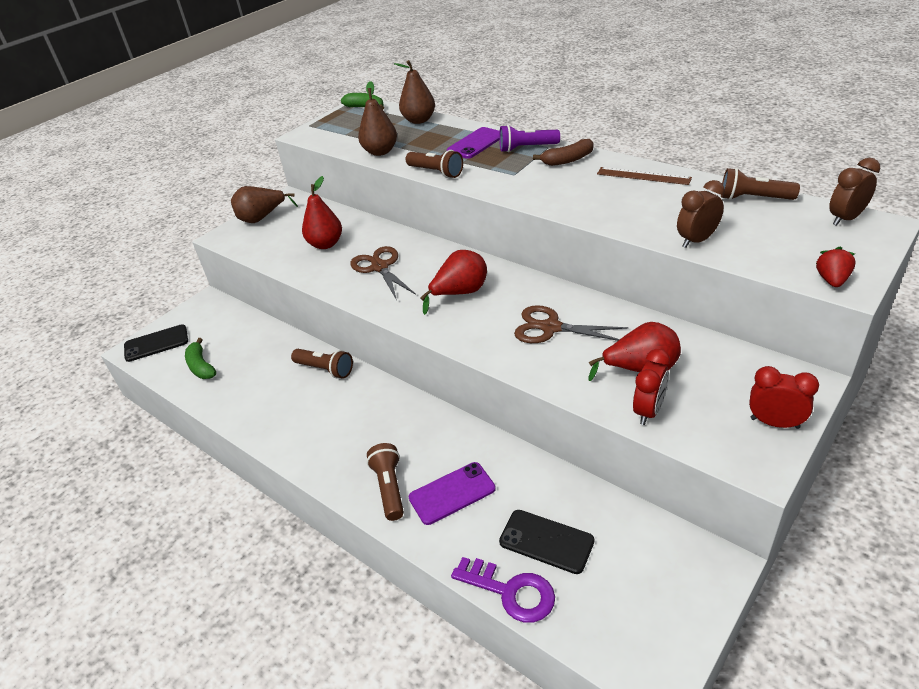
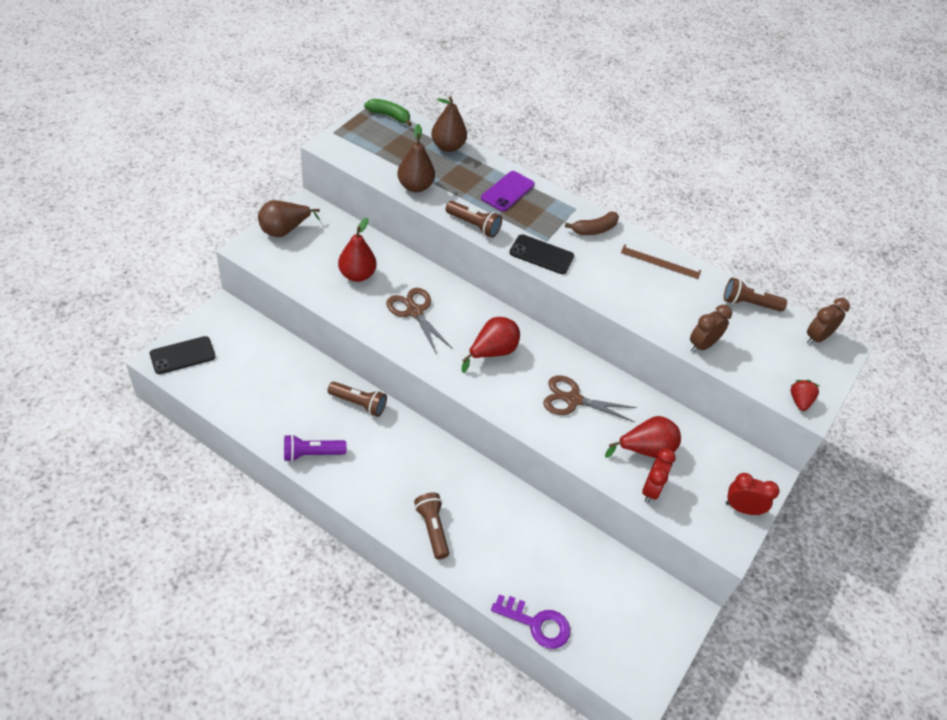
camera: 15 degrees left, 10 degrees up
green banana [185,338,216,379] -> none
purple phone [409,462,496,525] -> none
purple flashlight [499,125,560,152] -> purple flashlight moved to [284,434,346,462]
black phone [499,510,594,574] -> black phone moved to [509,234,574,274]

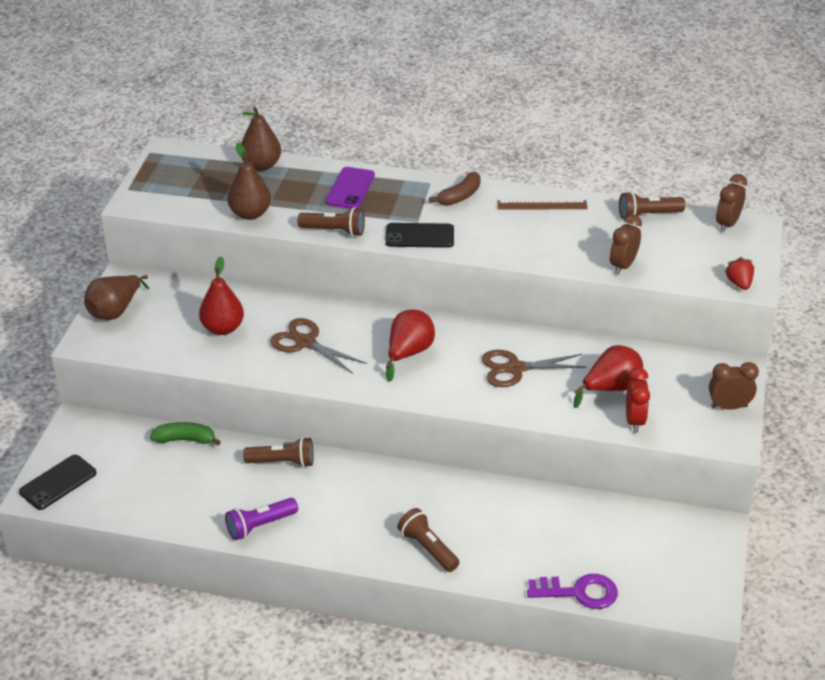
camera: 15 degrees left, 10 degrees down
green banana [364,99,412,126] -> green banana moved to [150,422,221,446]
red clock [726,473,779,515] -> brown clock [709,362,759,410]

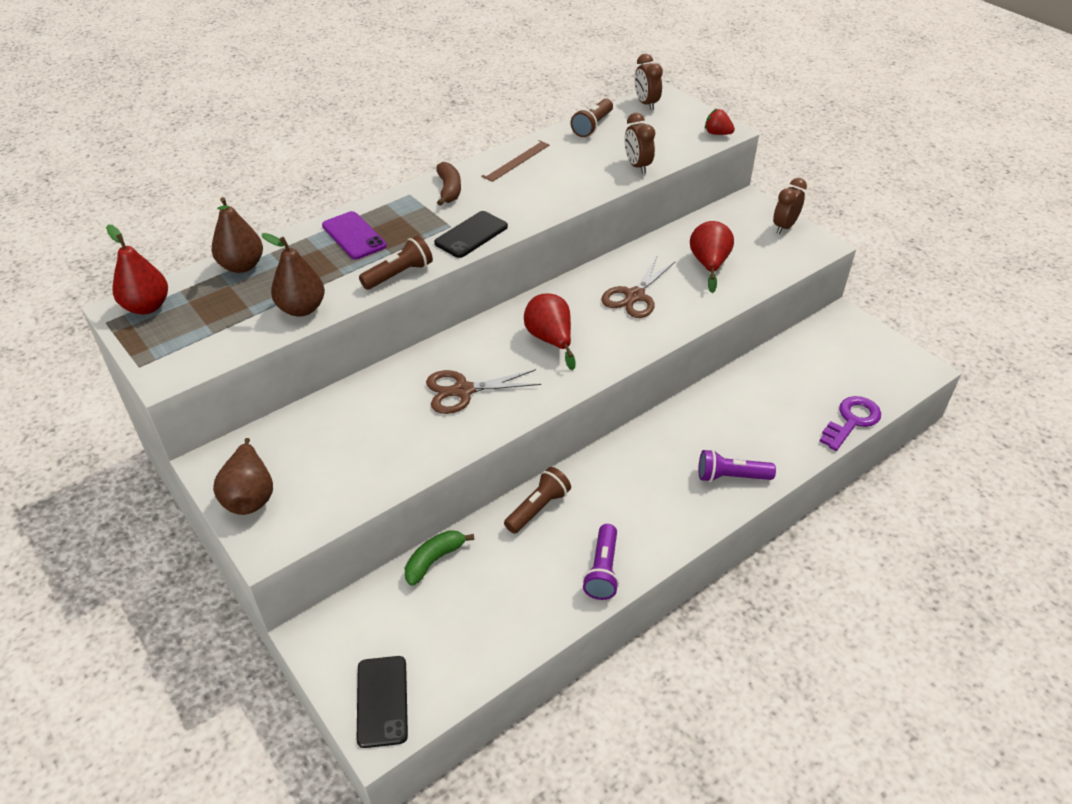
camera: 50 degrees left, 5 degrees up
red pear [199,257,244,335] -> red pear moved to [106,225,168,314]
brown flashlight [397,508,460,572] -> purple flashlight [699,449,776,482]
red clock [626,367,650,433] -> none

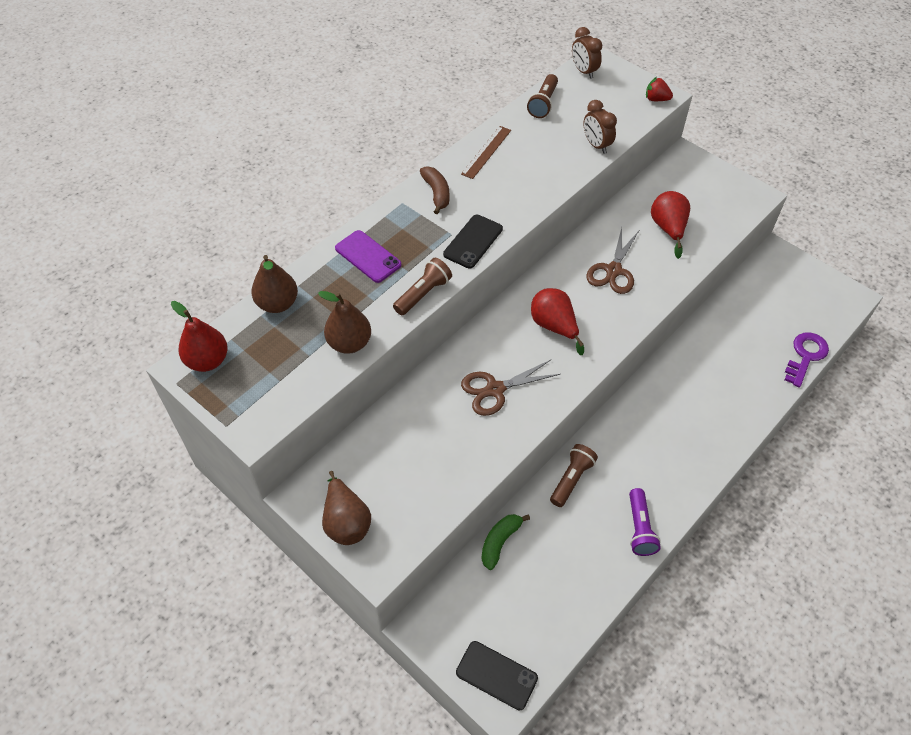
camera: 10 degrees left, 10 degrees up
black phone [356,656,408,748] -> black phone turned 45 degrees counterclockwise [456,641,538,711]
purple flashlight [699,449,776,482] -> none
brown clock [773,178,807,234] -> none

